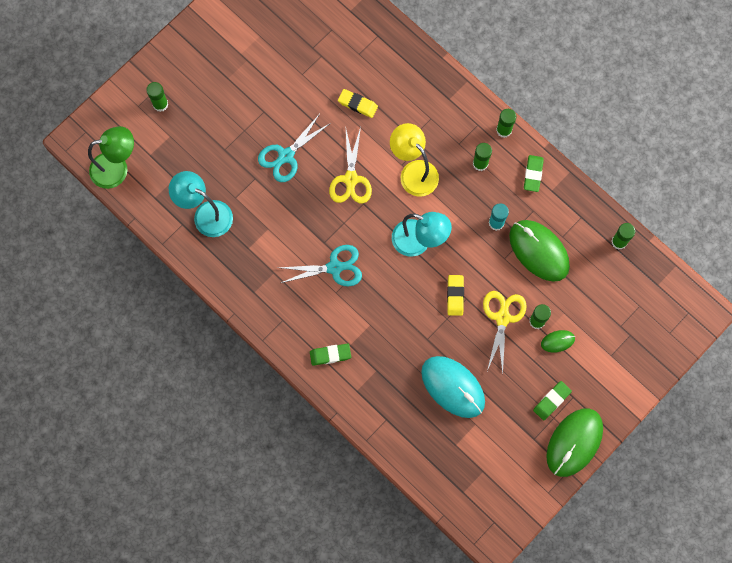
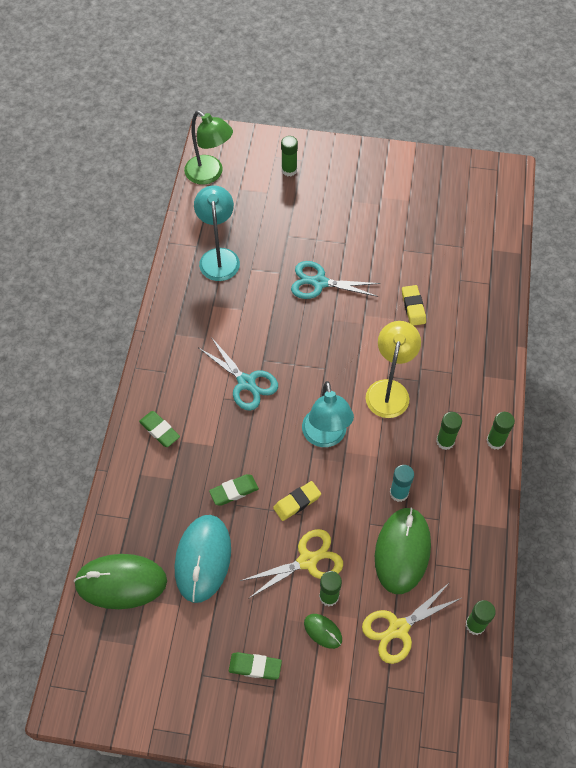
camera: 55 degrees right, 15 degrees down
yellow scissors [329,127,372,203] -> yellow scissors moved to [362,582,461,664]
green eraser [524,155,544,192] -> green eraser moved to [209,474,259,506]
green mouse [546,408,603,477] -> green mouse moved to [73,554,167,609]

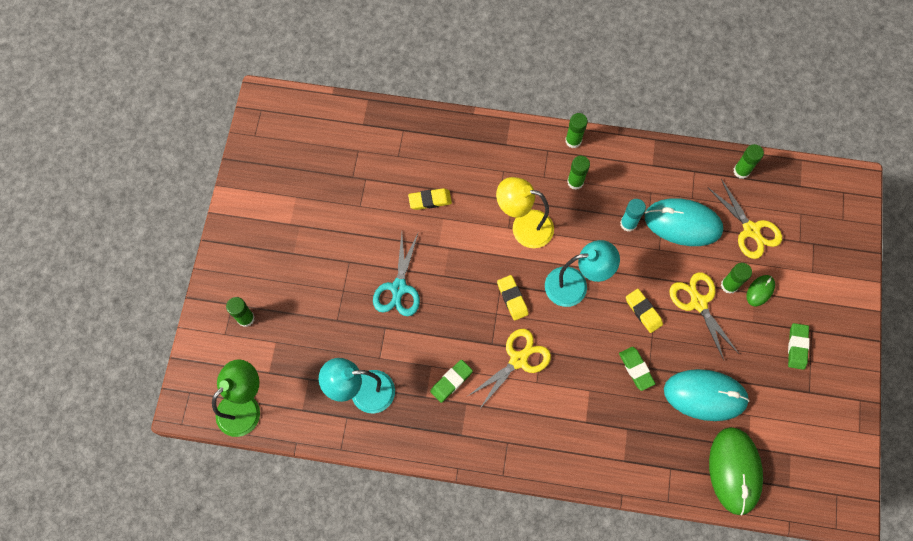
camera: 90 degrees left, 10 degrees up
green eraser [139,411,180,447] -> green eraser moved to [430,360,473,403]
turquoise scissors [199,337,278,411] -> yellow scissors [468,329,551,410]
green mouse [375,507,431,594] -> turquoise mouse [645,198,723,246]
none -> yellow eraser [497,275,529,321]

